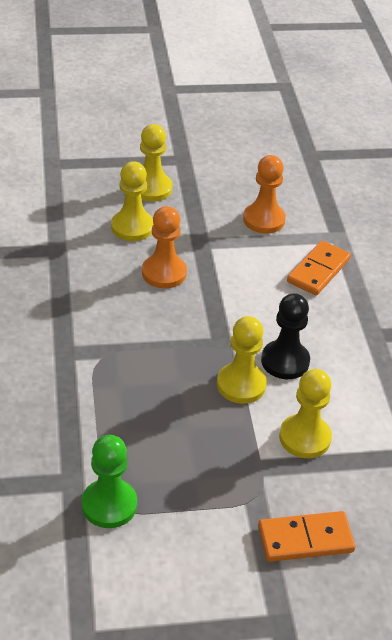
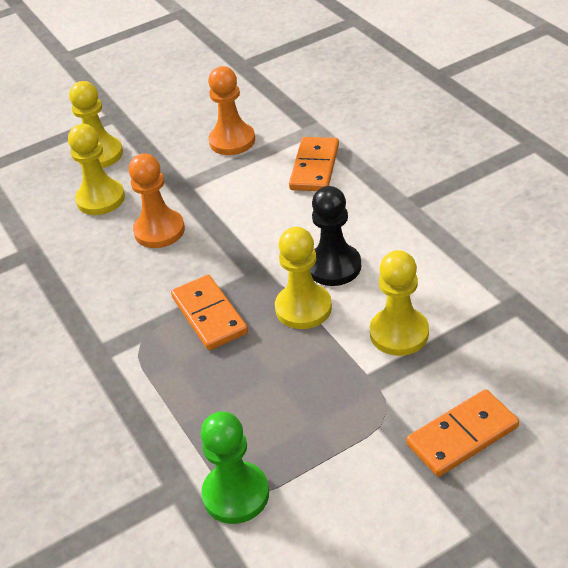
camera: 15 degrees left, 0 degrees up
none -> orange domino [171,275,248,351]

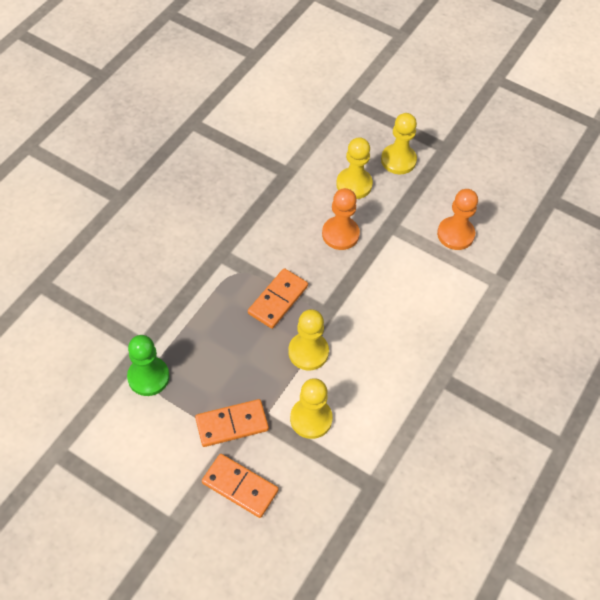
camera: 55 degrees right, 15 degrees up
orange domino [289,137,339,191] -> orange domino moved to [195,399,269,447]
black pawn [310,186,361,286] -> none

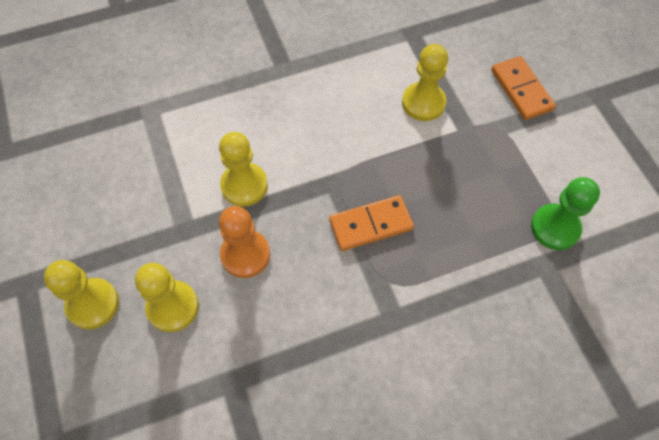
camera: 140 degrees left, 5 degrees up
orange domino [195,399,269,447] -> none
yellow pawn [288,309,329,370] -> yellow pawn moved to [219,132,268,207]
orange pawn [437,189,478,250] -> none

